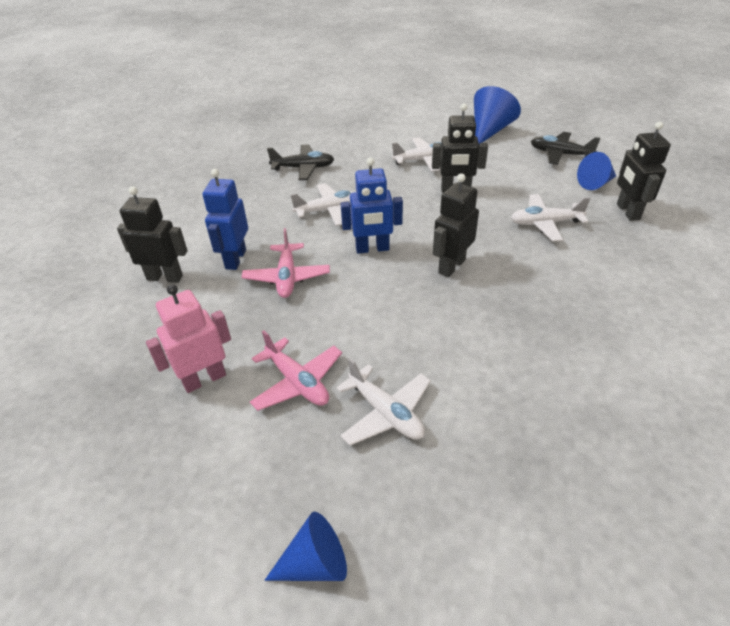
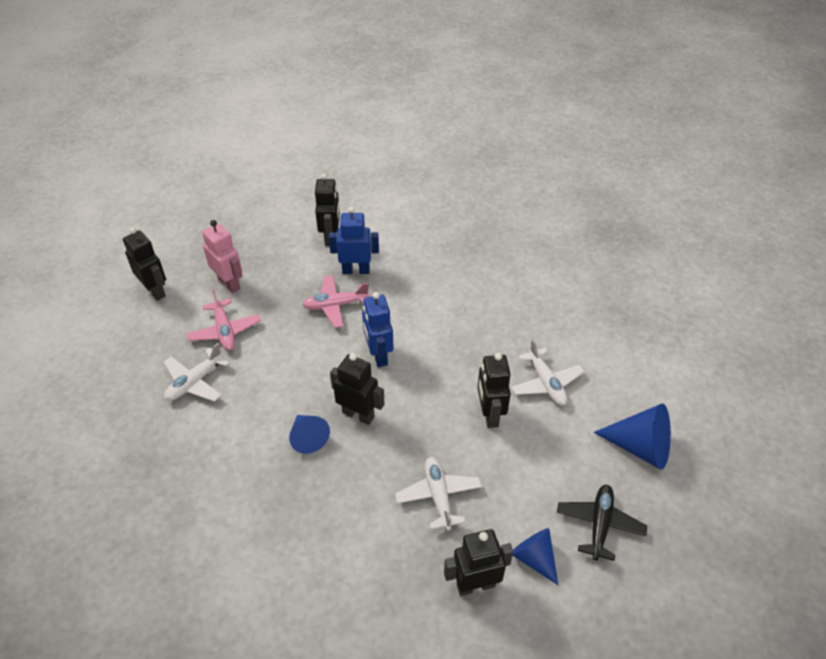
camera: 80 degrees right, 5 degrees up
pink plane [250,330,342,411] -> pink plane turned 60 degrees counterclockwise [186,290,261,351]
blue cone [264,512,347,581] -> blue cone moved to [289,415,330,454]
black plane [267,144,334,180] -> none
white plane [290,183,354,226] -> none
none -> black robot [123,227,166,301]

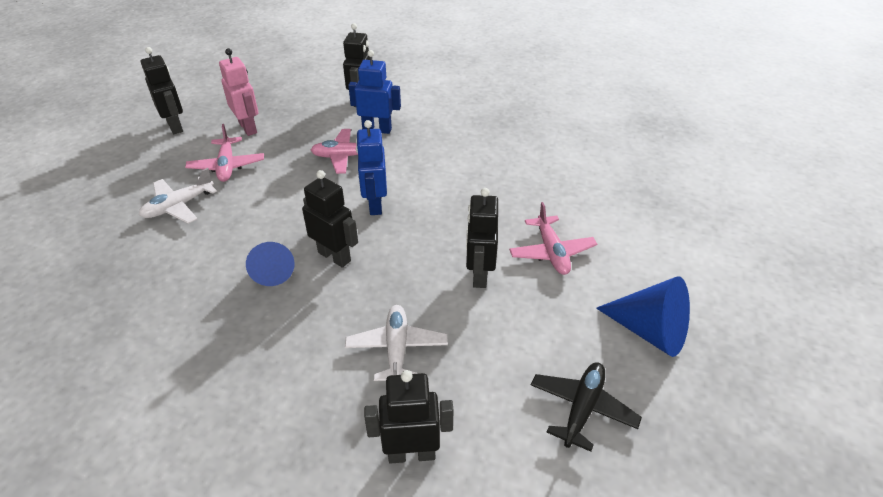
camera: 10 degrees right, 5 degrees down
white plane [511,339,585,405] -> pink plane [509,202,597,275]
blue cone [512,528,558,585] -> none

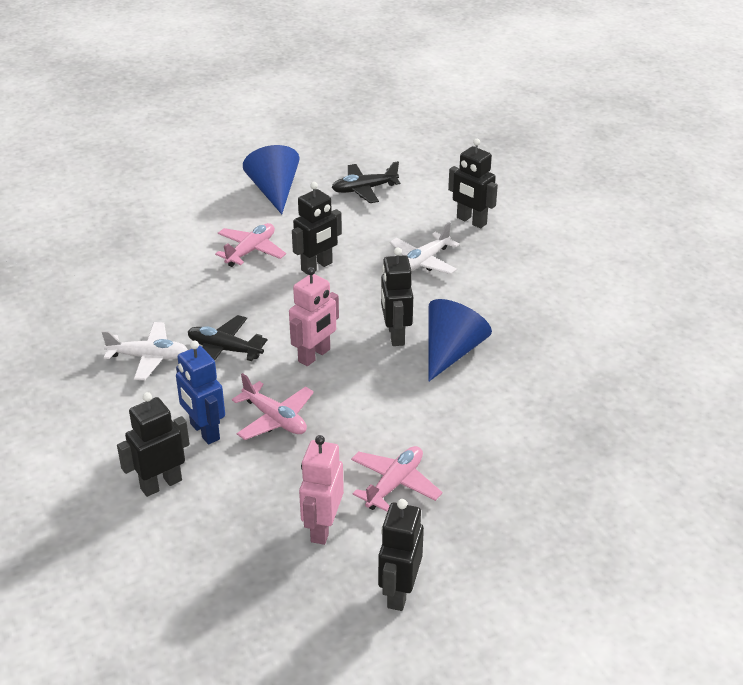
camera: 135 degrees left, 5 degrees down
white plane [139,168,217,224] -> white plane moved to [102,322,188,380]
blue cone [246,242,295,286] -> blue cone [428,299,492,382], size x1.53
blue robot [356,120,387,215] -> pink robot [289,267,339,366]
none -> black plane [188,315,267,361]

